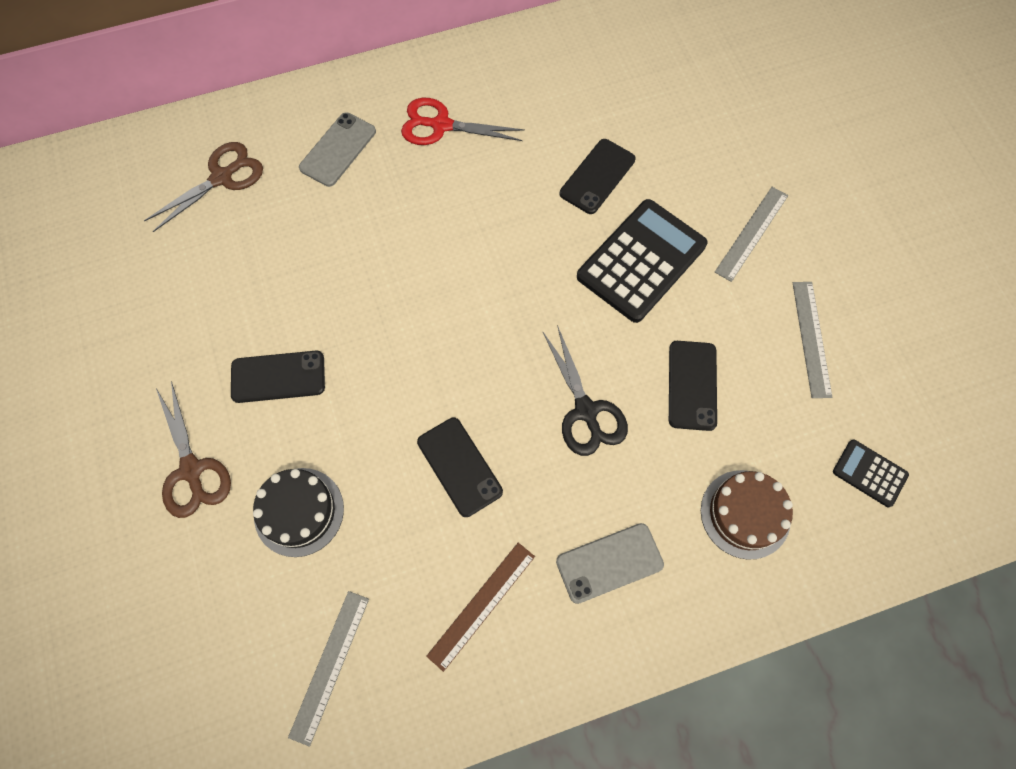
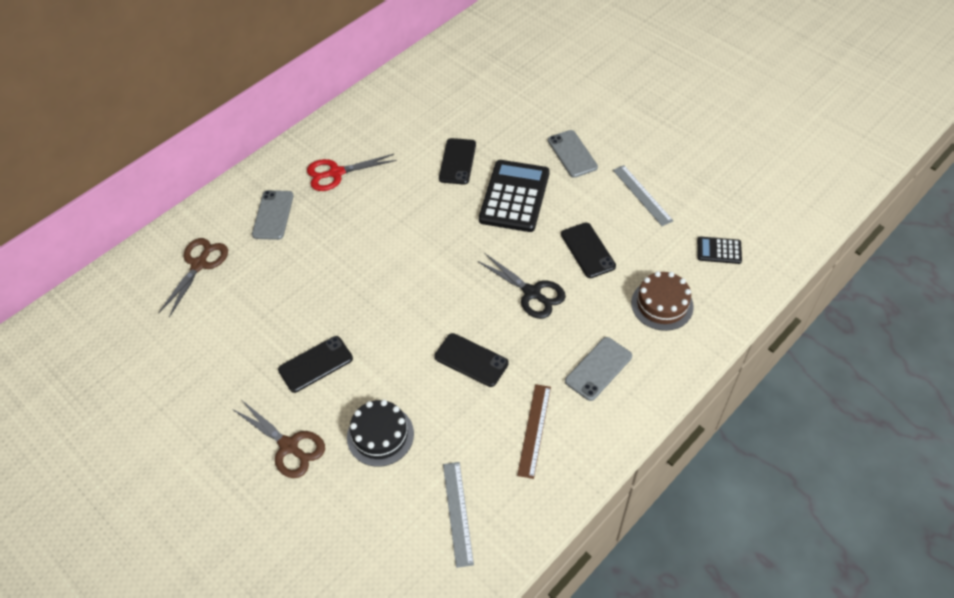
camera: 25 degrees left, 15 degrees down
grey ruler [715,187,788,282] -> grey phone [548,130,598,178]

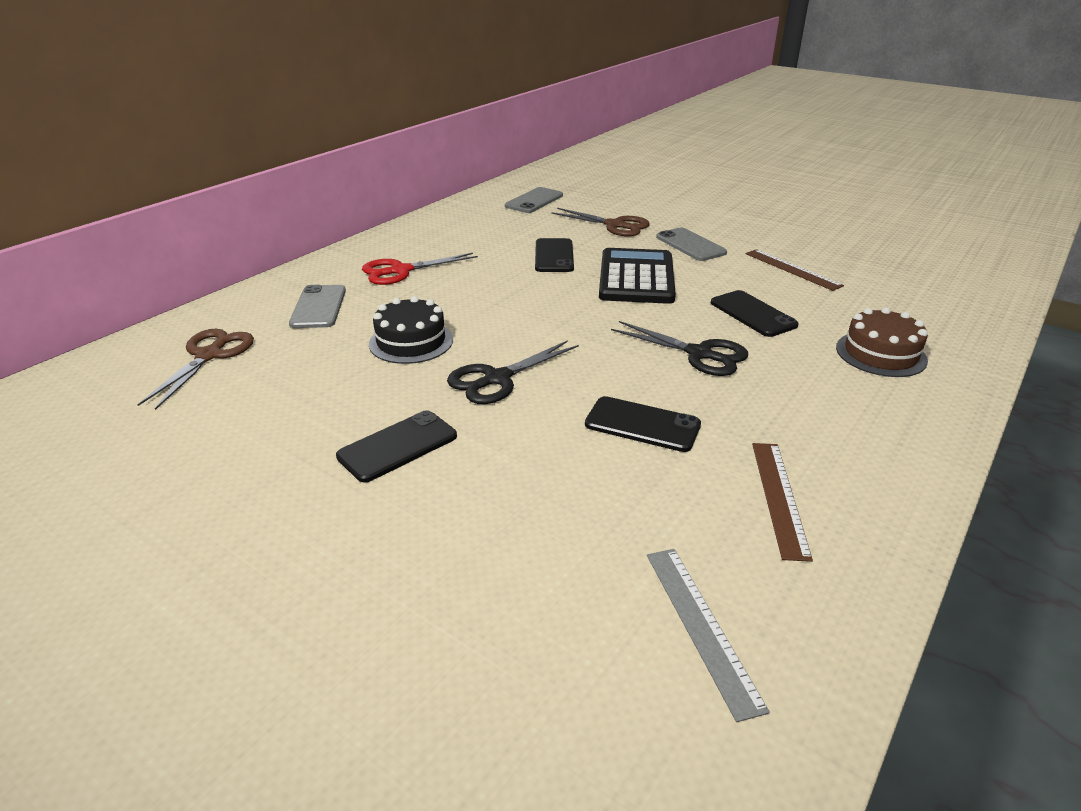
camera: 10 degrees left, 20 degrees down
brown scissors [232,400,325,478] -> brown scissors moved to [551,208,650,237]
black cake [347,400,414,467] -> black cake moved to [369,296,453,364]
grey phone [565,337,632,401] -> grey phone moved to [505,187,563,213]
grey ruler [613,165,673,226] -> brown ruler [745,249,844,291]
black calculator [697,236,742,264] -> none
none -> black scissors [447,340,579,404]

